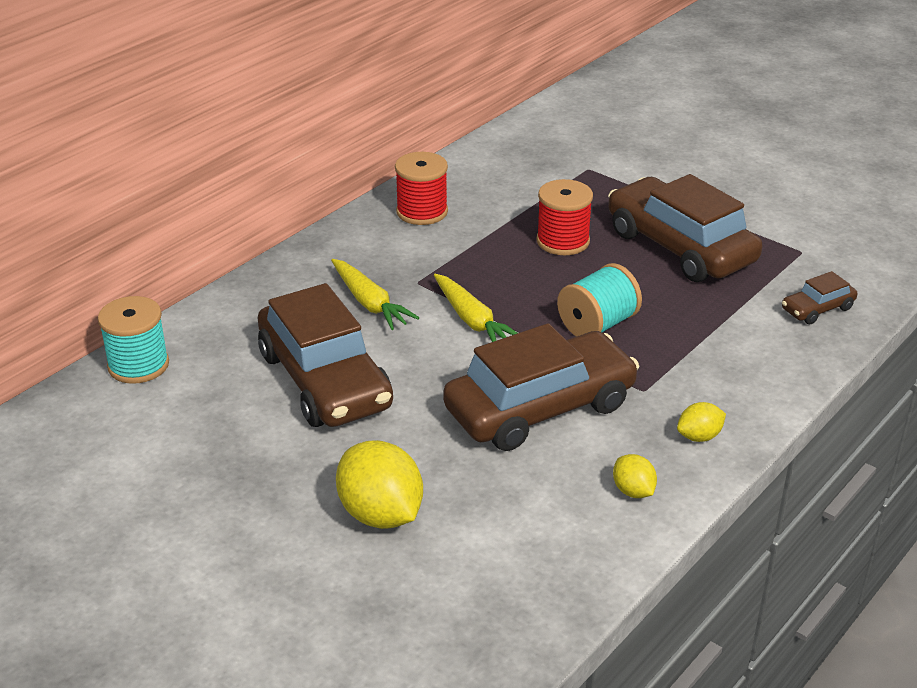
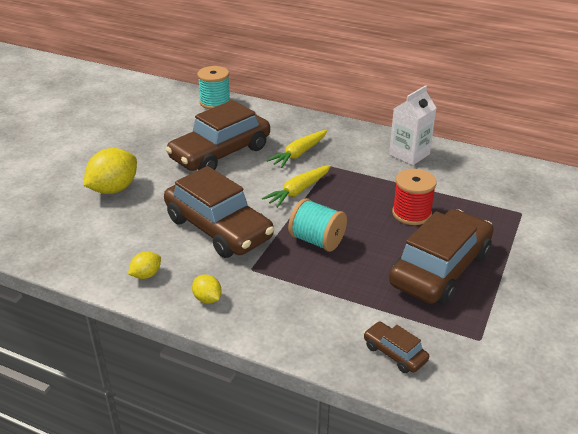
camera: 75 degrees right, 0 degrees up
red spool [395,152,448,225] -> white carton [389,85,436,165]

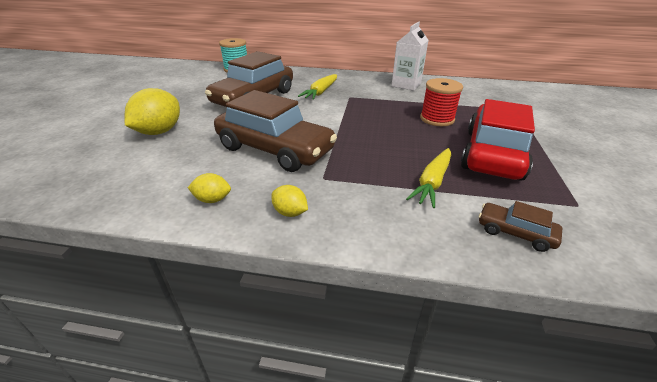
camera: 15 degrees left, 0 degrees up
yellow lemon [128,251,161,279] -> yellow lemon turned 60 degrees clockwise [188,173,231,203]
yellow carrot [262,165,331,208] -> yellow carrot moved to [406,148,451,208]
turquoise spool [288,198,347,252] -> none
brown car [389,209,493,305] -> red car [461,99,535,181]

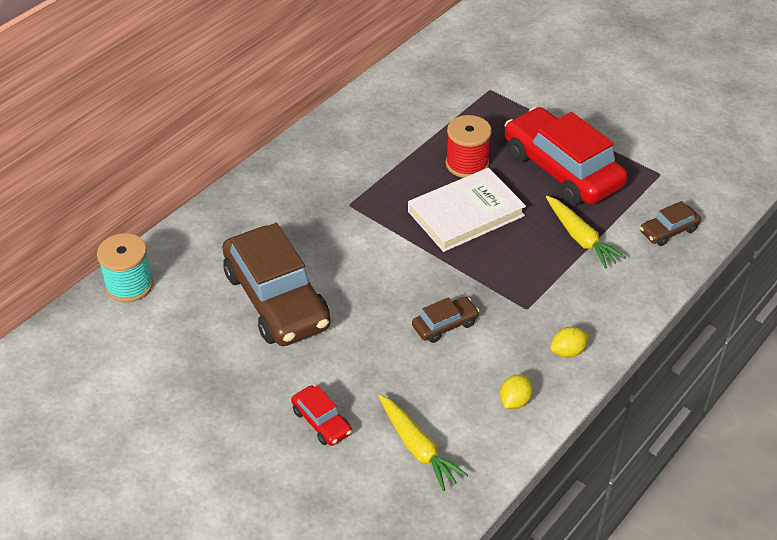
camera: 60 degrees left, 10 degrees up
yellow lemon [125,88,180,135] -> red car [291,385,352,446]
brown car [214,90,337,172] -> brown car [412,297,480,343], size x0.44
yellow carrot [298,74,337,100] -> yellow carrot moved to [378,395,468,491]
white carton [392,22,428,91] -> none
none -> white book [408,168,526,252]

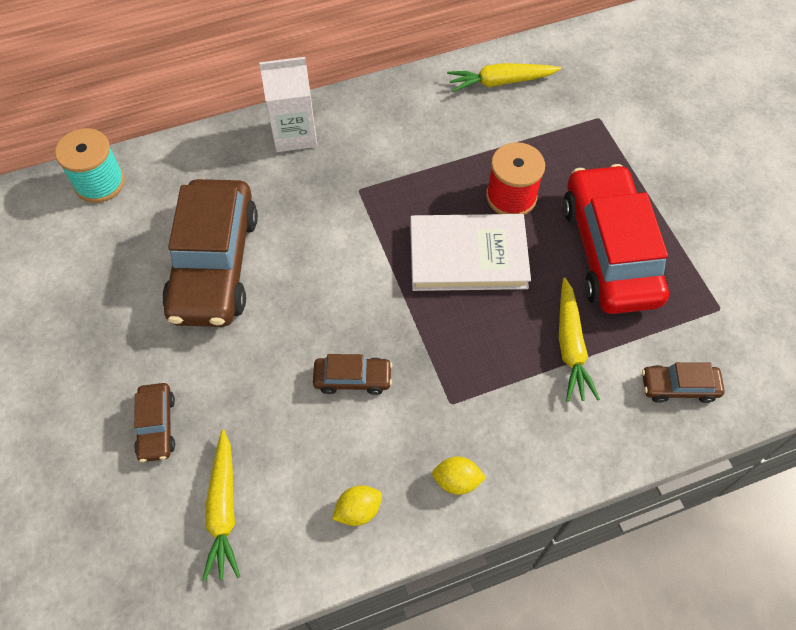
camera: 30 degrees right, 15 degrees up
red car [291,385,352,446] -> brown car [134,383,175,462]
none -> white carton [259,57,318,152]
none -> yellow carrot [447,63,561,92]

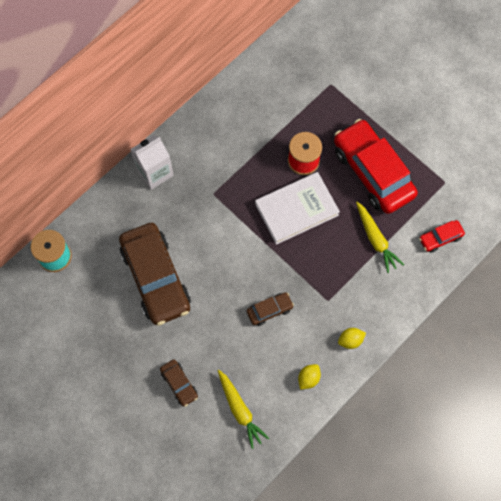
camera: 25 degrees left, 10 degrees up
yellow carrot [447,63,561,92] -> none
brown car [642,362,725,403] -> red car [419,220,465,253]

